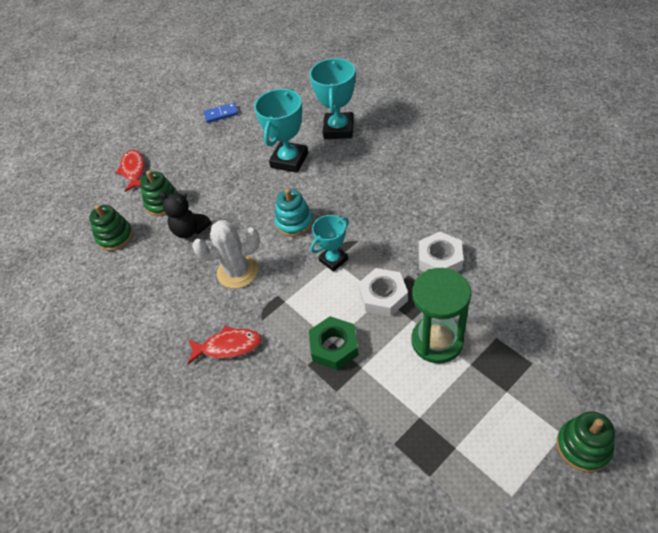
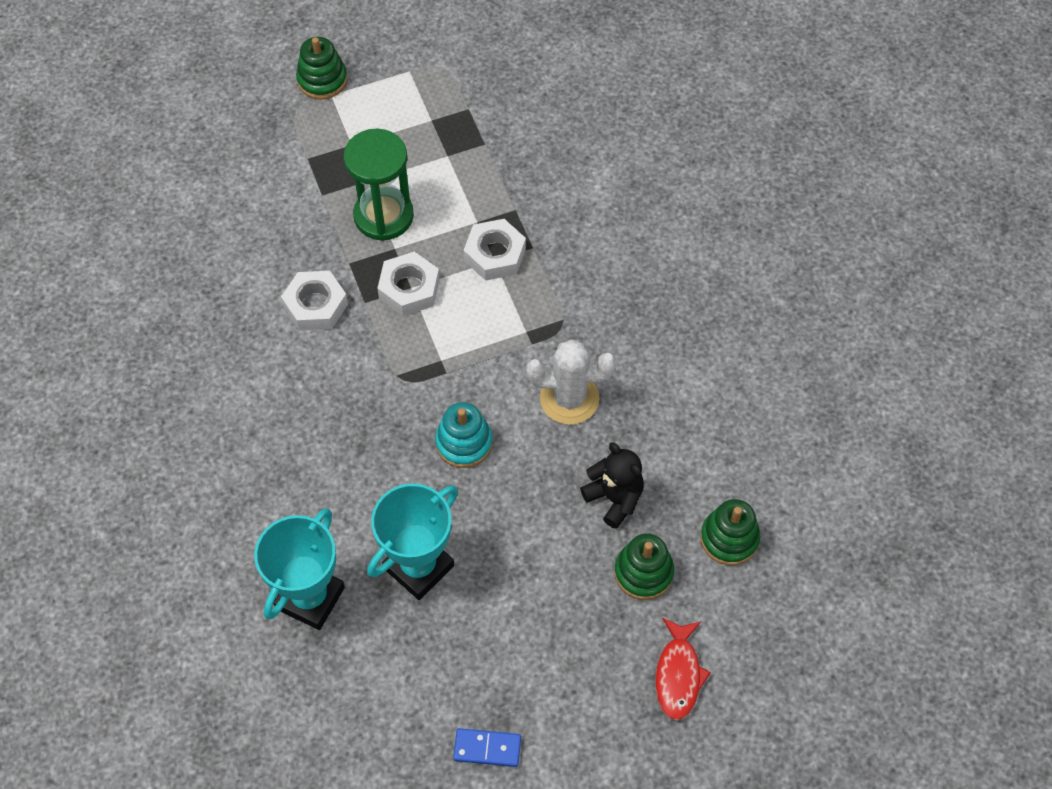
camera: 165 degrees left, 10 degrees up
red fish [188,325,262,364] -> none
green nut [309,316,359,370] -> white nut [463,219,526,281]
turquoise trophy [310,215,349,272] -> none

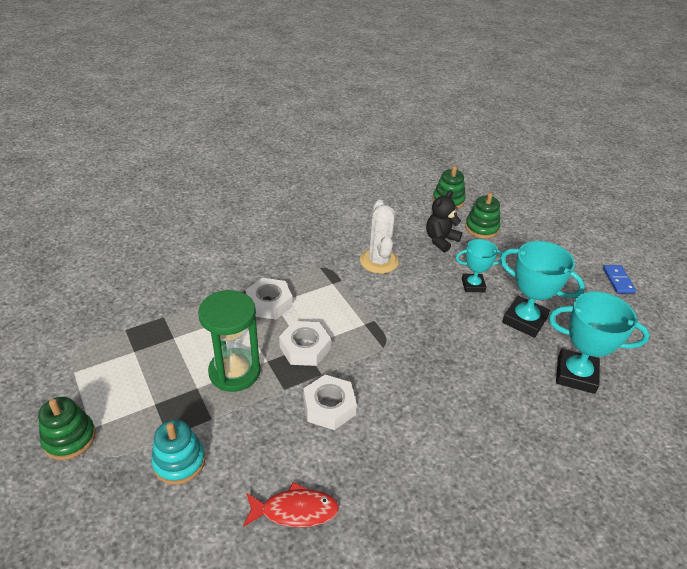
camera: 100 degrees left, 20 degrees down
turquoise stacking toy [435,402,493,468] -> turquoise stacking toy moved to [151,420,206,485]
red fish [655,618,711,720] -> red fish moved to [243,482,339,527]
none -> turquoise trophy [456,239,503,292]

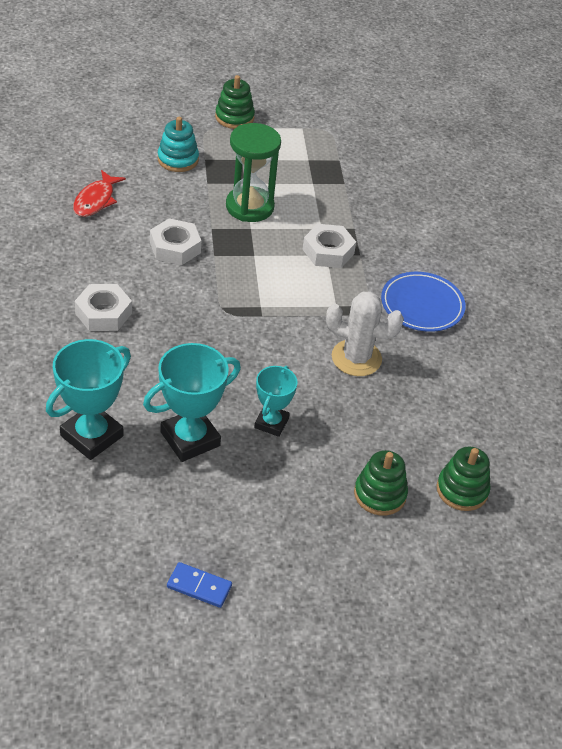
camera: 110 degrees right, 5 degrees up
white nut [279,321,331,366] -> white nut moved to [75,284,132,331]
black teddy bear [426,191,463,252] -> none
none -> blue plate [381,272,466,332]

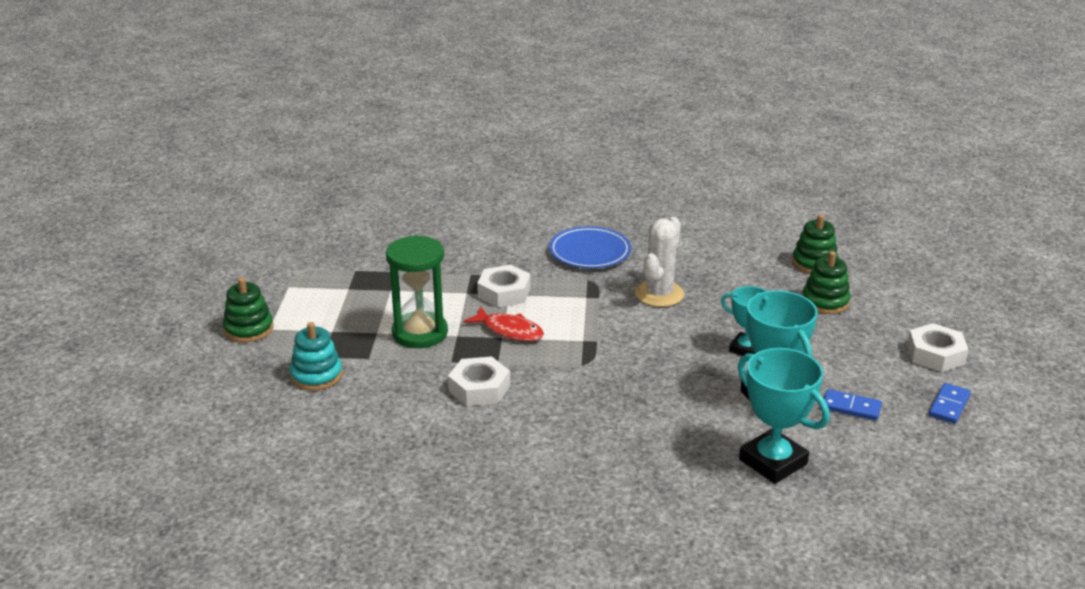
camera: 75 degrees left, 15 degrees down
red fish [73,170,126,217] -> red fish moved to [463,307,544,341]
white nut [75,284,132,331] -> white nut moved to [907,323,969,372]
none -> blue domino [824,389,882,421]

